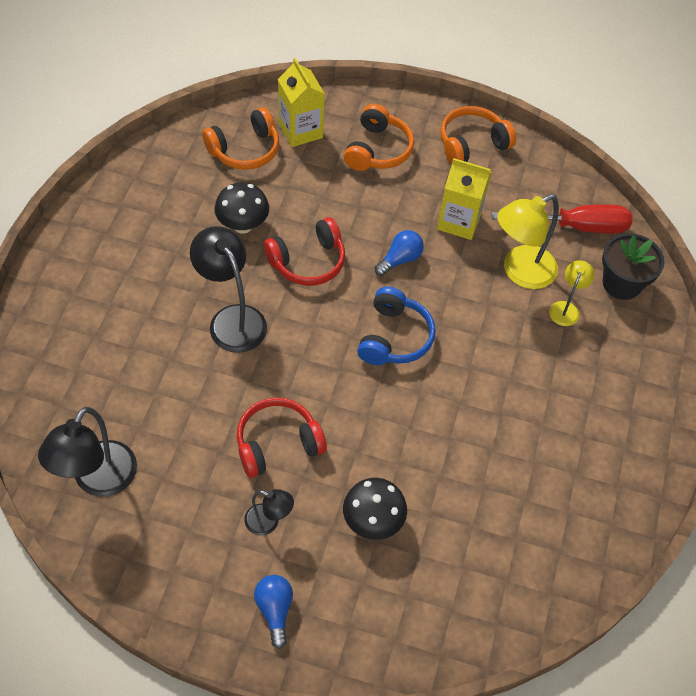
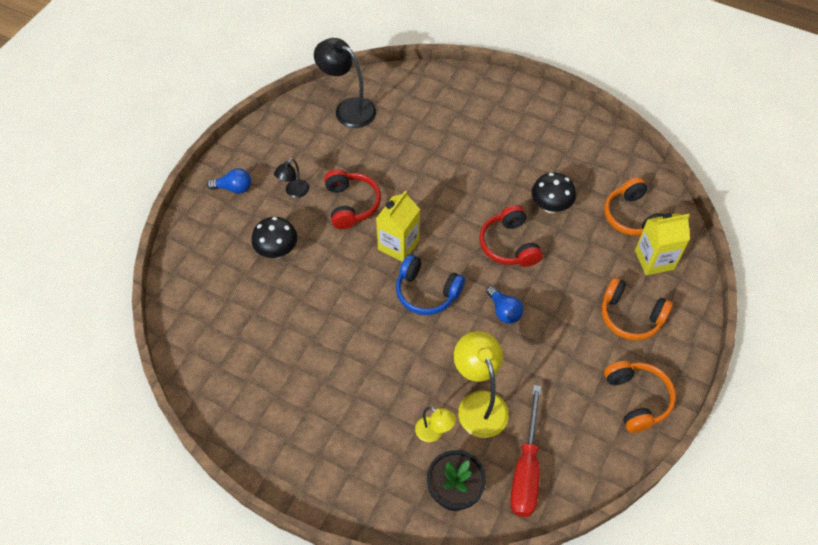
camera: 105 degrees right, 0 degrees up
black lamp [190,226,267,353] -> none
yellow carton [437,158,491,240] -> yellow carton moved to [376,190,420,262]

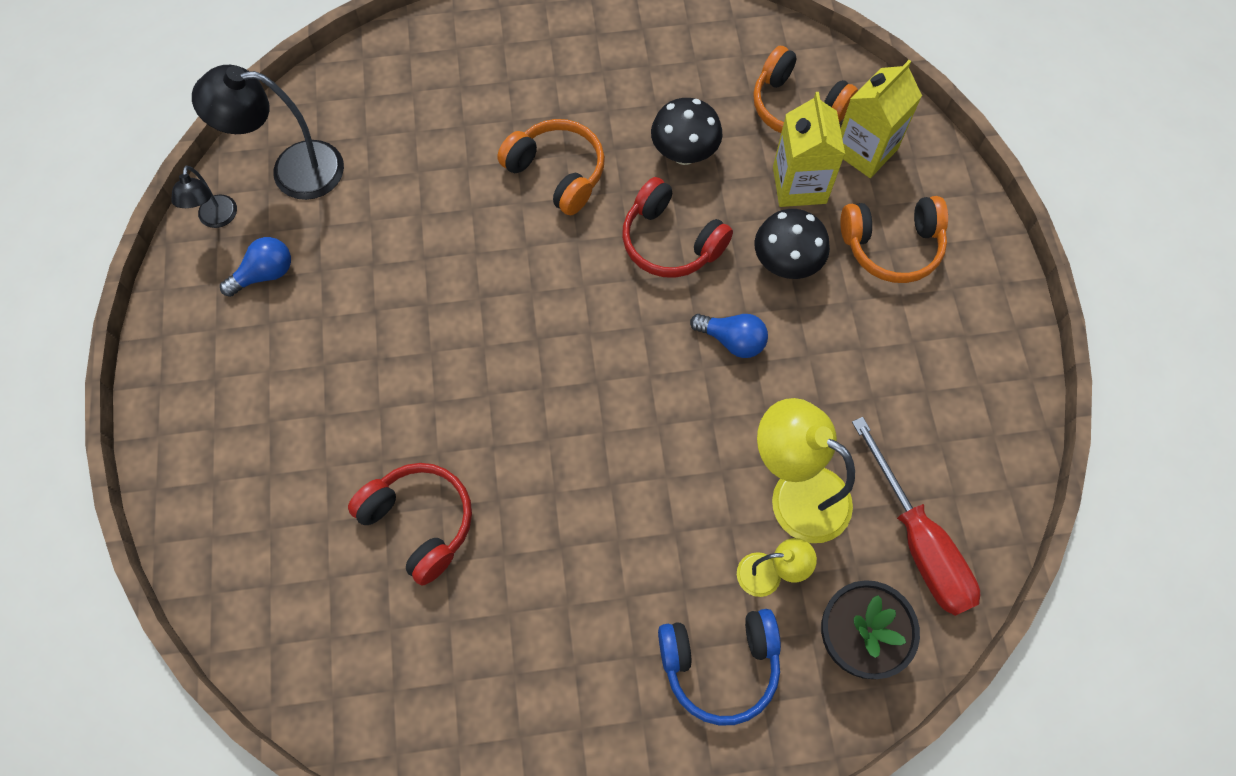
camera: 35 degrees left, 10 degrees up
blue light bulb [207,168,251,194] -> blue light bulb moved to [220,237,291,297]
black mushroom [251,217,297,258] -> black mushroom moved to [754,209,830,279]
black lamp [274,158,309,198] -> black lamp moved to [171,165,237,228]
red headphones [324,169,381,229] -> red headphones moved to [348,463,472,586]
yellow carton [376,190,420,262] -> yellow carton moved to [773,92,845,207]
blue headphones [396,254,465,315] -> blue headphones moved to [658,609,781,725]
orange headphones [604,361,676,433] -> orange headphones moved to [497,119,605,215]

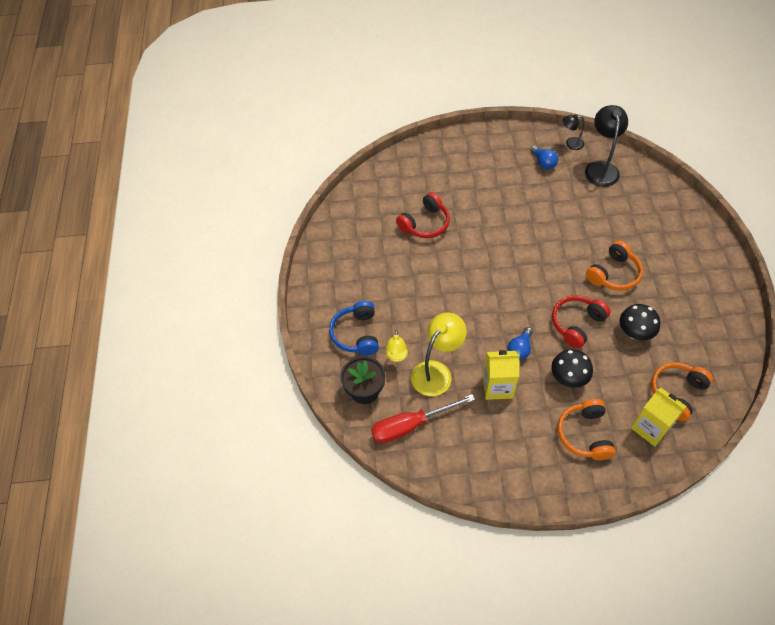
camera: 95 degrees right, 10 degrees down
yellow carton [773,92,845,207] -> yellow carton moved to [483,350,520,400]

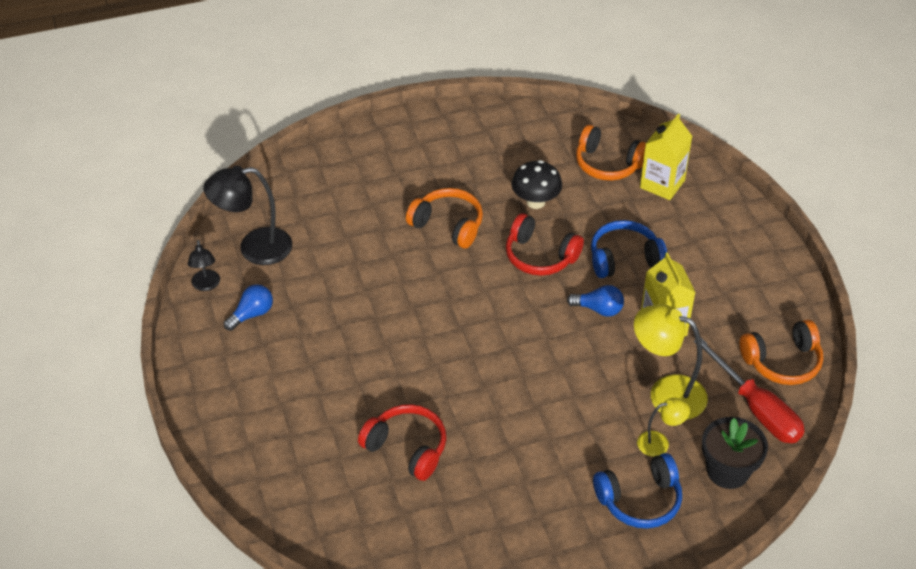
camera: 105 degrees left, 10 degrees down
black mushroom [551,349,593,388] -> blue headphones [591,220,667,278]
orange headphones [557,399,615,460] -> orange headphones moved to [739,320,823,385]

